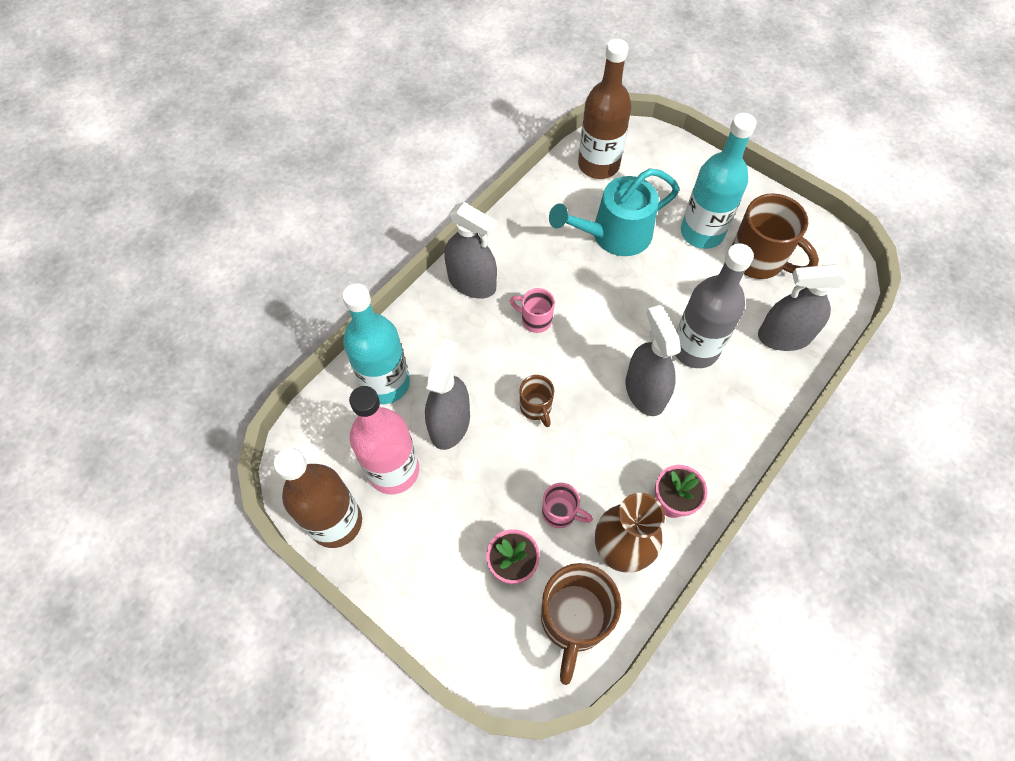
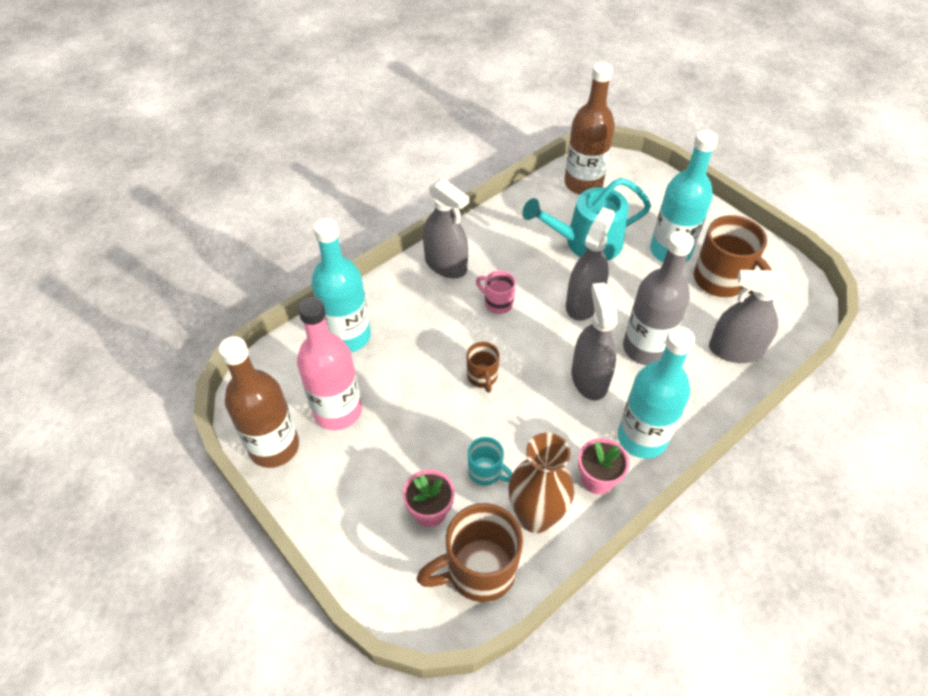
camera: 10 degrees right, 10 degrees down
grey spray bottle [425,339,470,450] -> grey spray bottle moved to [566,207,615,321]
brown mug [541,563,621,685] -> brown mug turned 45 degrees clockwise [417,503,523,602]
pink mug [542,483,593,528] -> turquoise mug [468,437,513,485]
none -> turquoise bottle [618,327,695,459]

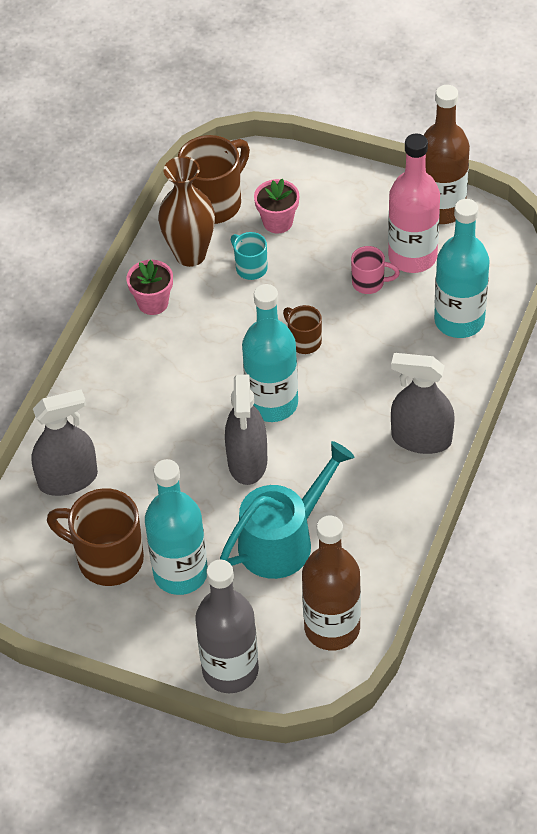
camera: 155 degrees right, 0 degrees up
turquoise mug [468,437,513,485] -> turquoise mug turned 45 degrees clockwise [231,232,267,280]
pink mug [476,270,516,314] -> pink mug moved to [351,246,400,294]
grey spray bottle [572,282,617,400] -> none
turquoise bottle [618,327,695,459] -> turquoise bottle moved to [242,284,298,422]
grey bottle [623,231,694,365] -> grey bottle moved to [195,560,259,693]

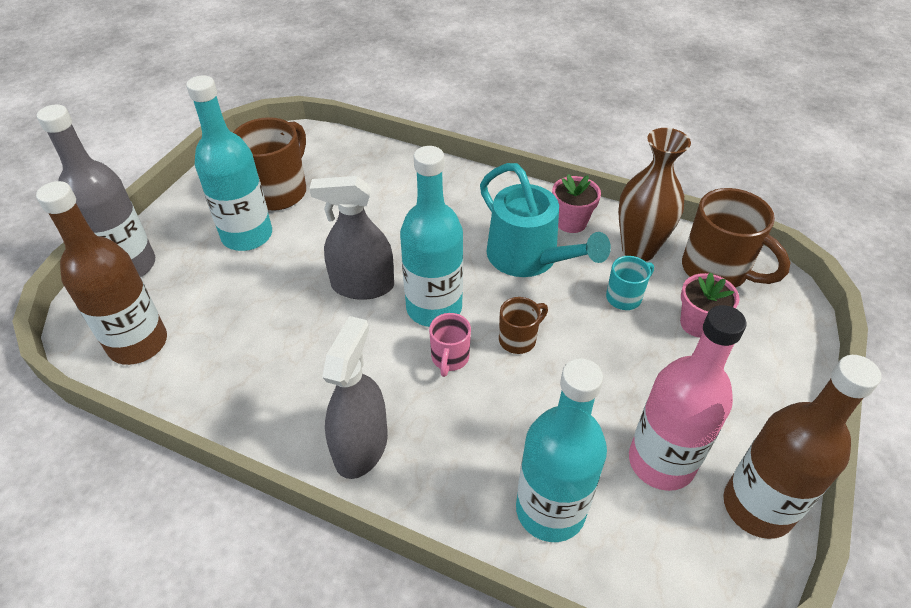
camera: 90 degrees right, 5 degrees down
grey spray bottle [31,389,98,496] -> none
turquoise watering can [220,441,355,579] -> turquoise watering can moved to [480,163,611,277]
pink mug [351,246,400,294] -> pink mug moved to [429,313,471,377]

